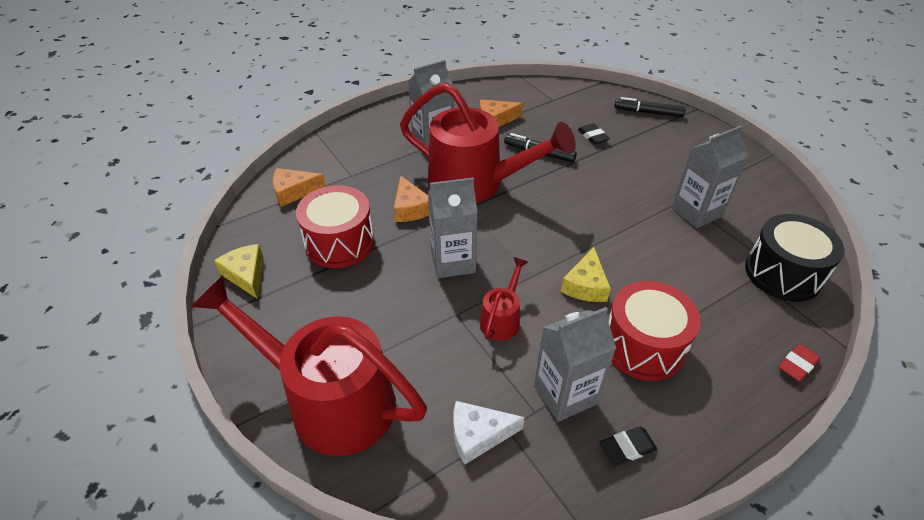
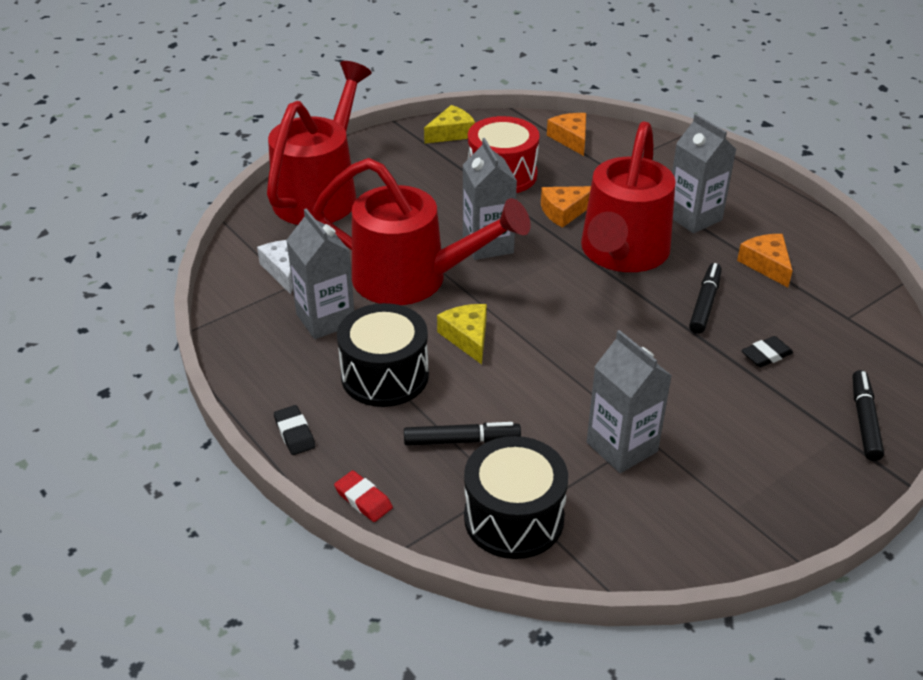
camera: 85 degrees right, 5 degrees down
red watering can [480,257,528,341] -> red watering can [313,158,531,305], size x2.27
yellow cheese [561,247,611,302] -> yellow cheese turned 60 degrees clockwise [437,304,487,364]
black eraser [600,427,657,465] -> black eraser moved to [274,405,315,455]
red drum [609,281,701,381] -> black drum [337,303,429,407]
none -> black marker [404,422,521,446]

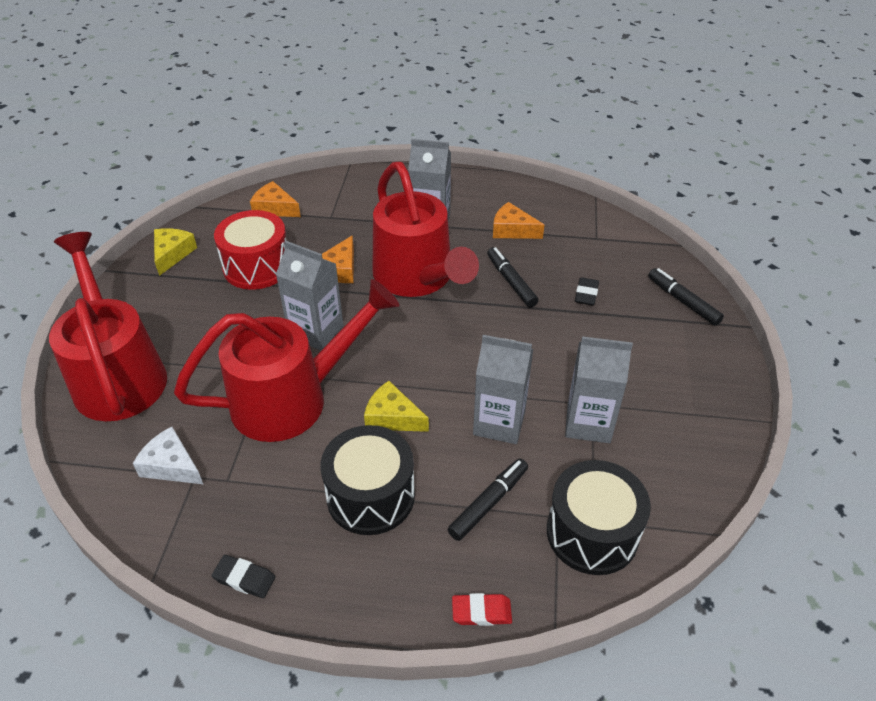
camera: 45 degrees left, 5 degrees up
black eraser [274,405,315,455] -> black eraser moved to [212,555,276,598]
grey carton [286,208,354,339] -> grey carton moved to [473,335,533,444]

